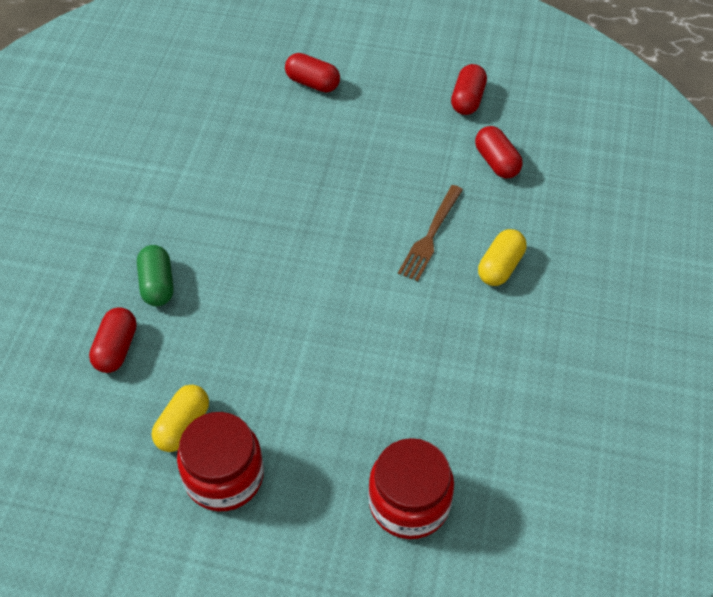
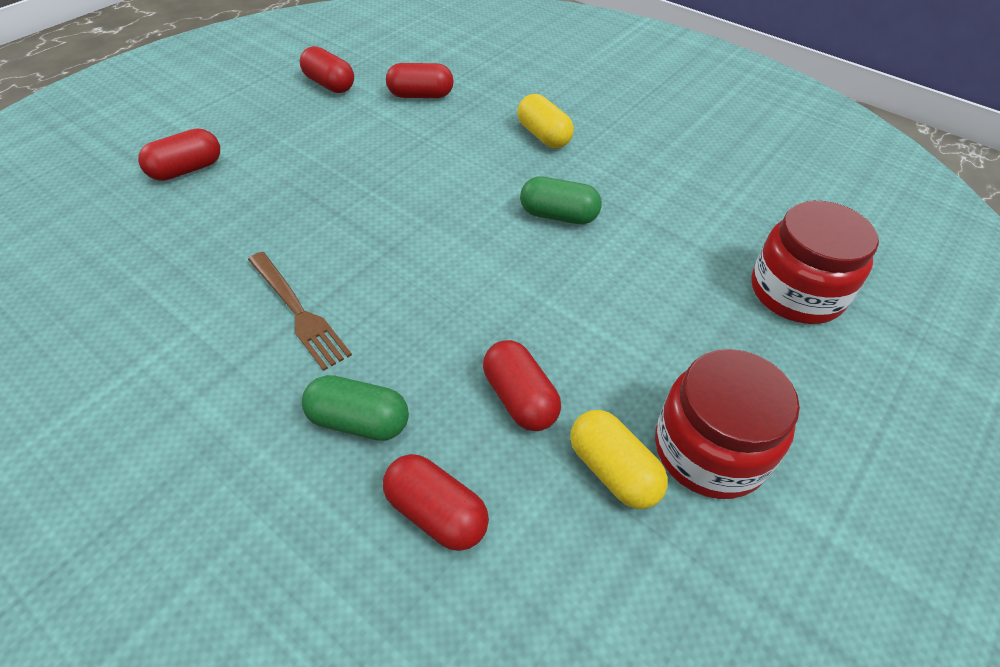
camera: 65 degrees left, 5 degrees down
brown fork [398,185,463,281] -> brown fork moved to [248,252,352,371]
none -> red capsule [483,340,561,431]
none -> green capsule [520,177,602,224]

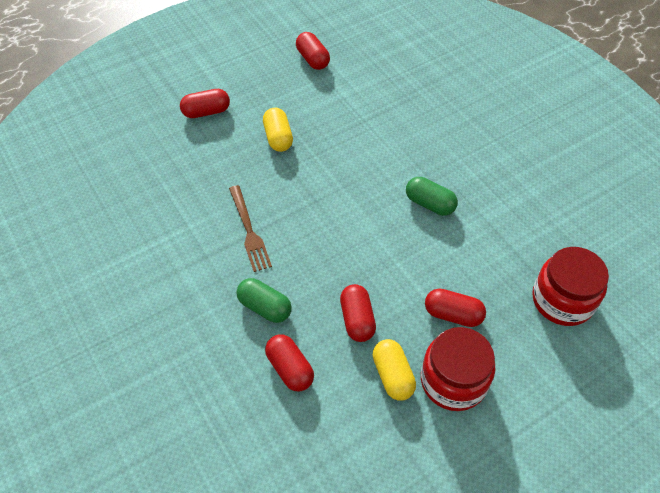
camera: 20 degrees right, 5 degrees up
red capsule [386,63,454,98] -> red capsule moved to [425,289,486,327]
yellow capsule [517,94,574,148] -> yellow capsule moved to [263,108,293,152]

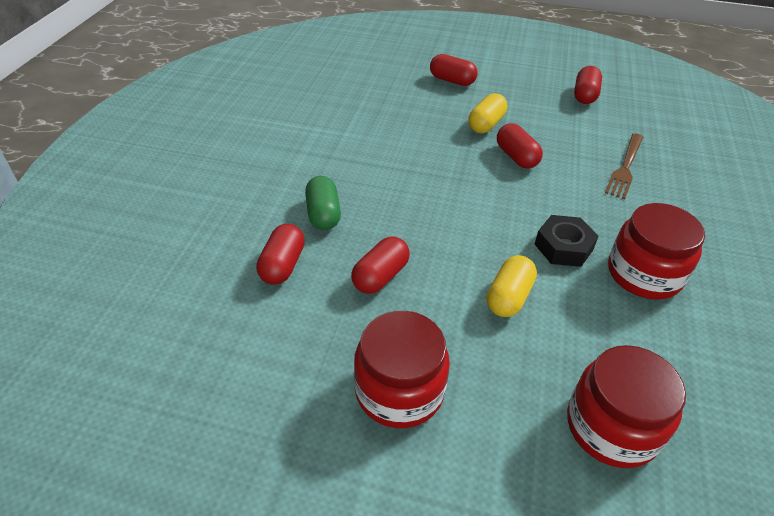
camera: 45 degrees right, 10 degrees down
brown fork [229,185,272,272] -> brown fork moved to [605,133,643,199]
yellow capsule [373,339,416,401] -> yellow capsule moved to [487,255,537,317]
green capsule [406,177,458,216] -> black nut [534,215,599,267]
red capsule [425,289,486,327] -> red capsule moved to [497,123,543,169]
none -> red jar [608,203,705,299]

